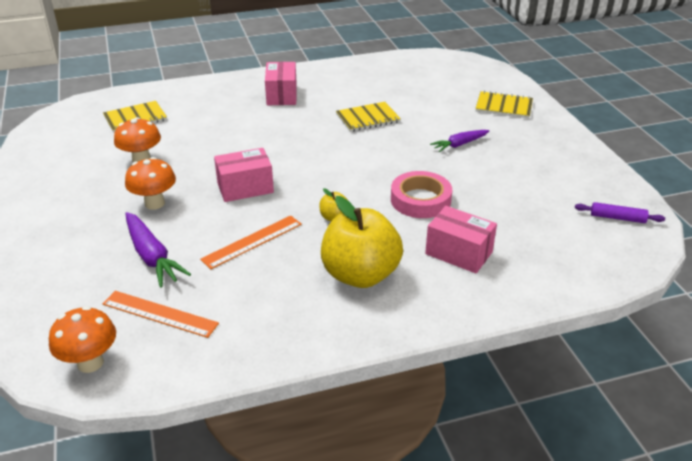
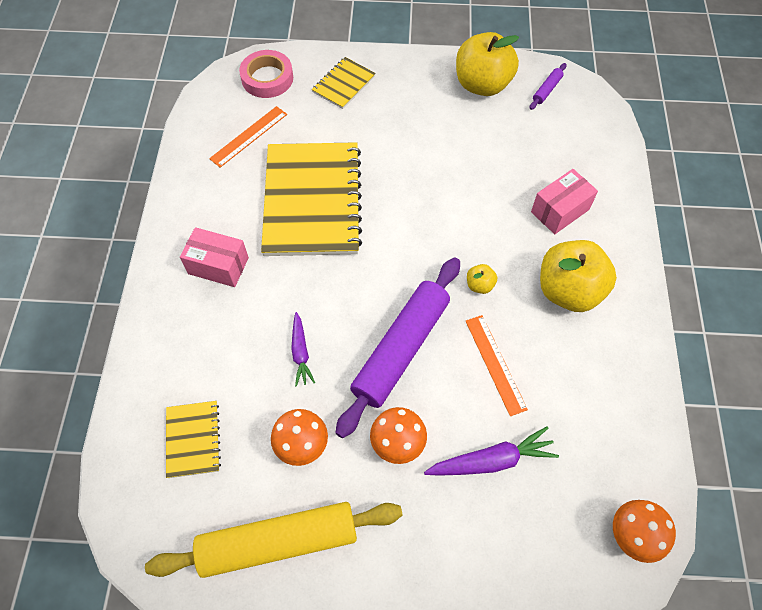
camera: 70 degrees left, 25 degrees up
orange ruler [103,291,219,338] -> orange ruler moved to [209,106,287,167]
pink box [214,148,274,202] -> purple rolling pin [335,258,460,438]
yellow notebook [336,102,401,132] -> yellow notebook [261,142,362,256], size x2.15
pink tape [391,171,452,218] -> pink tape moved to [239,50,293,98]
purple carrot [430,130,489,152] -> purple carrot moved to [291,312,315,387]
none -> yellow rolling pin [145,502,403,578]
none -> yellow apple [456,32,519,96]

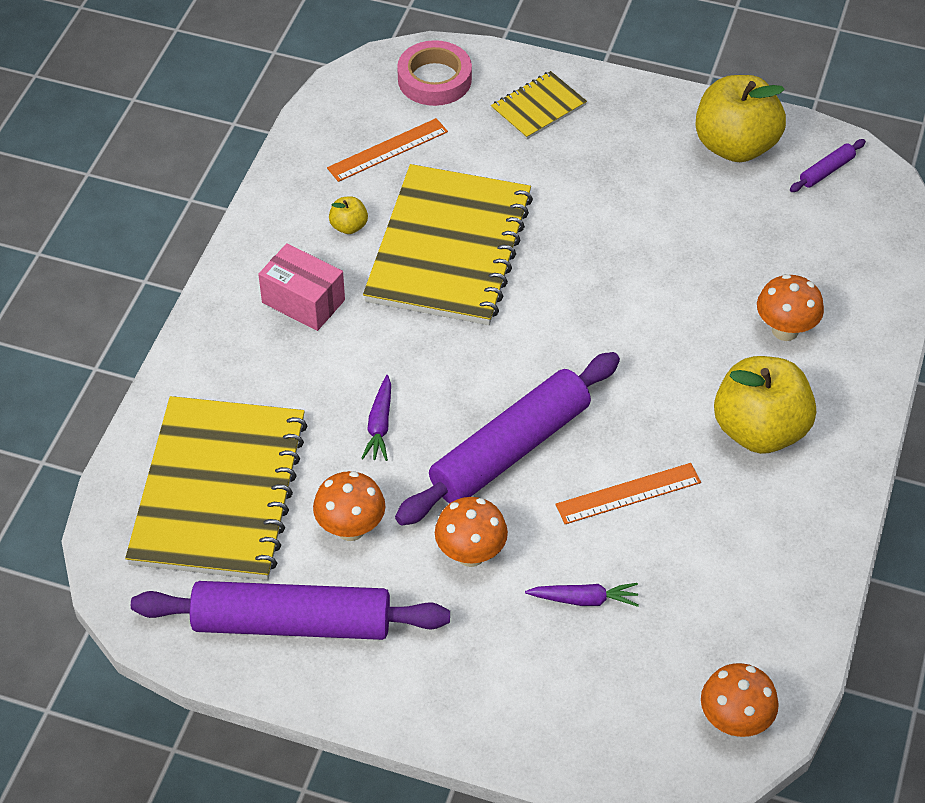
camera: 15 degrees right, 10 degrees down
yellow rolling pin [145,502,403,578] -> purple rolling pin [131,581,450,640]
yellow notebook [166,401,221,478] -> yellow notebook [125,396,307,580], size x2.15
purple carrot [424,426,559,476] -> purple carrot [525,583,639,607], size x0.64
orange ruler [466,315,528,416] -> orange ruler turned 75 degrees clockwise [555,463,701,524]
yellow apple [467,264,497,294] -> yellow apple moved to [329,196,368,234]
pink box [531,169,598,234] -> orange mushroom [757,274,824,341]

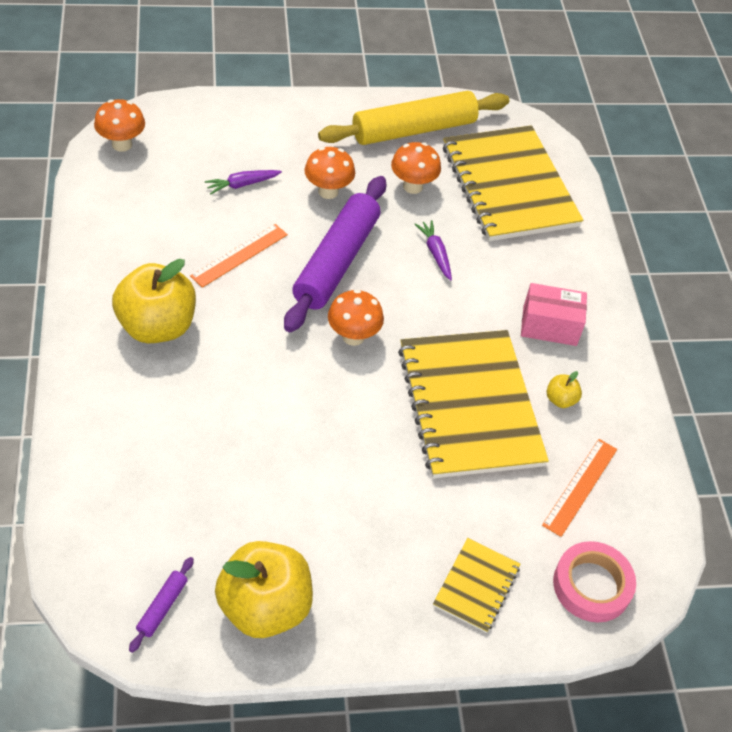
camera: 150 degrees right, 0 degrees up
purple rolling pin [131,581,450,640] -> yellow rolling pin [318,91,509,145]
orange mushroom [757,274,824,341] -> orange mushroom moved to [328,289,384,346]

